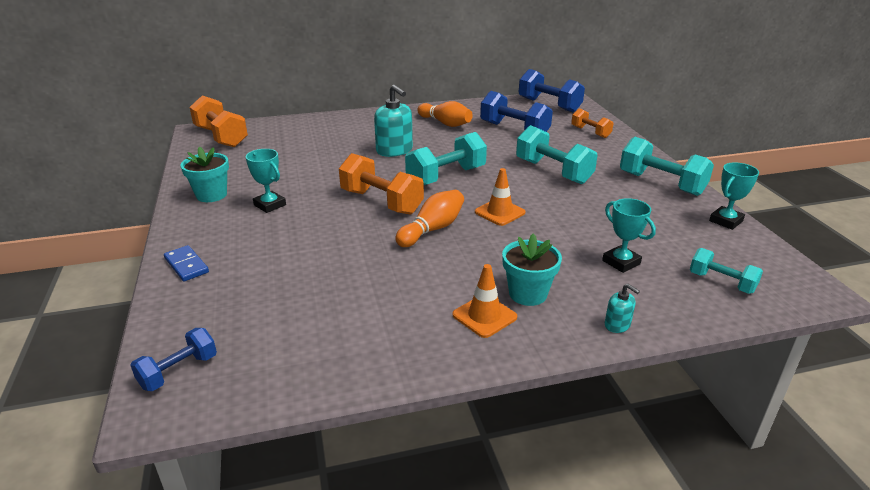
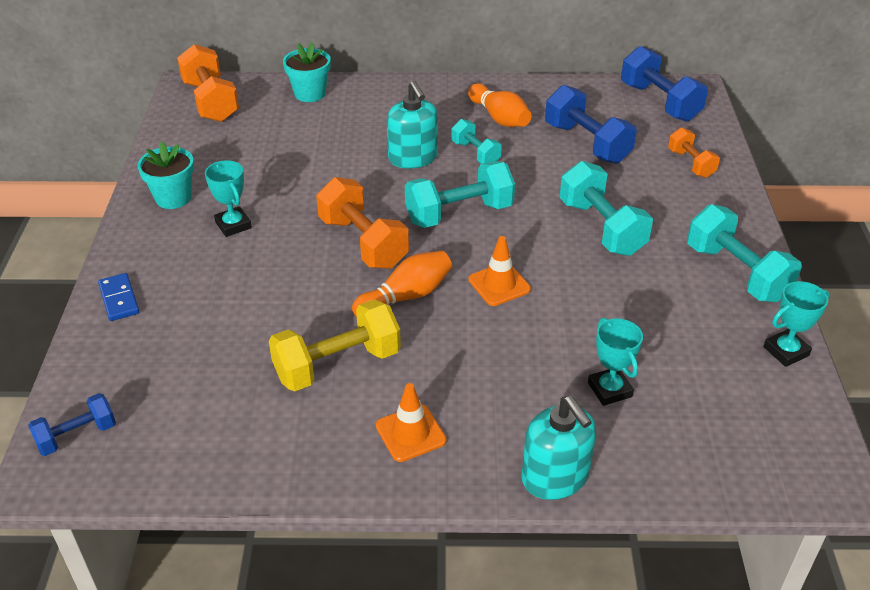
camera: 15 degrees right, 10 degrees up
turquoise flower pot [502,233,562,306] -> turquoise flower pot moved to [283,42,331,102]
turquoise soap dispenser [605,284,640,333] -> turquoise soap dispenser [521,396,596,500], size x2.05
turquoise dumbbell [690,248,763,294] -> turquoise dumbbell moved to [451,119,502,164]
none -> yellow dumbbell [269,299,401,391]

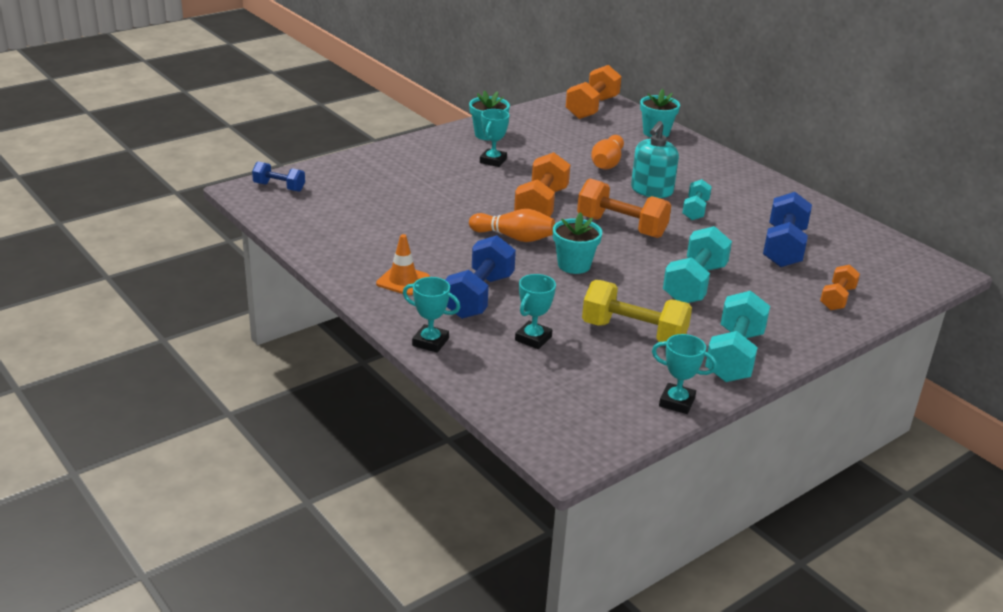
camera: 50 degrees right, 10 degrees down
blue domino [98,273,139,321] -> none
yellow dumbbell [269,299,401,391] -> yellow dumbbell moved to [582,280,692,342]
turquoise dumbbell [405,161,515,228] -> orange dumbbell [577,179,671,238]
orange bowling pin [468,83,532,127] -> orange bowling pin moved to [591,135,624,169]
orange traffic cone [468,236,531,306] -> turquoise flower pot [553,212,602,274]
turquoise soap dispenser [521,396,596,500] -> turquoise trophy [403,277,460,353]
blue dumbbell [621,46,708,122] -> blue dumbbell moved to [445,235,516,319]

